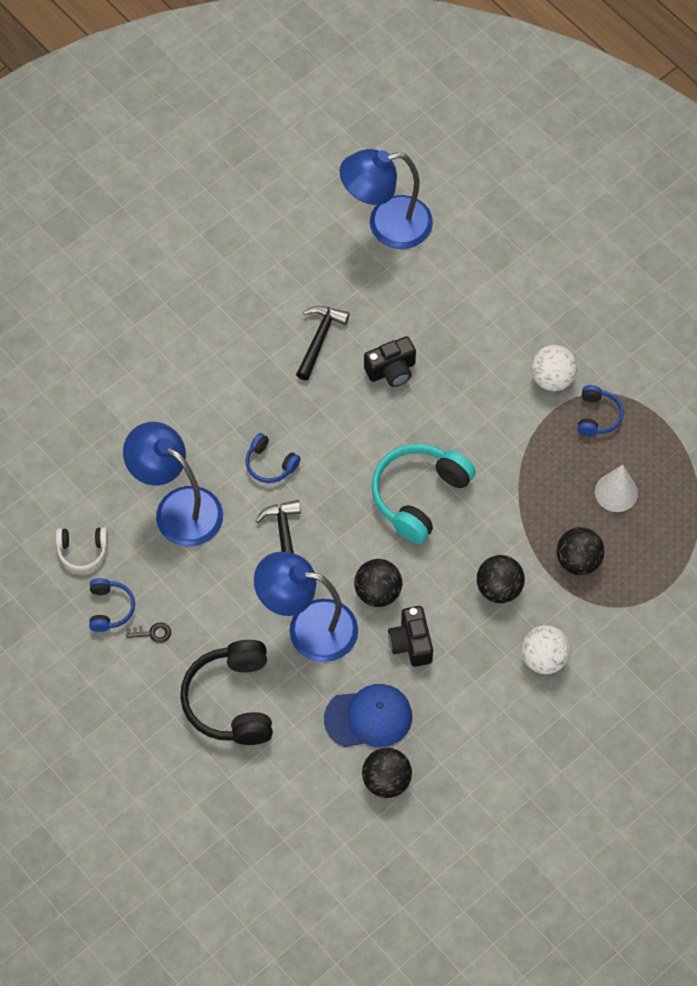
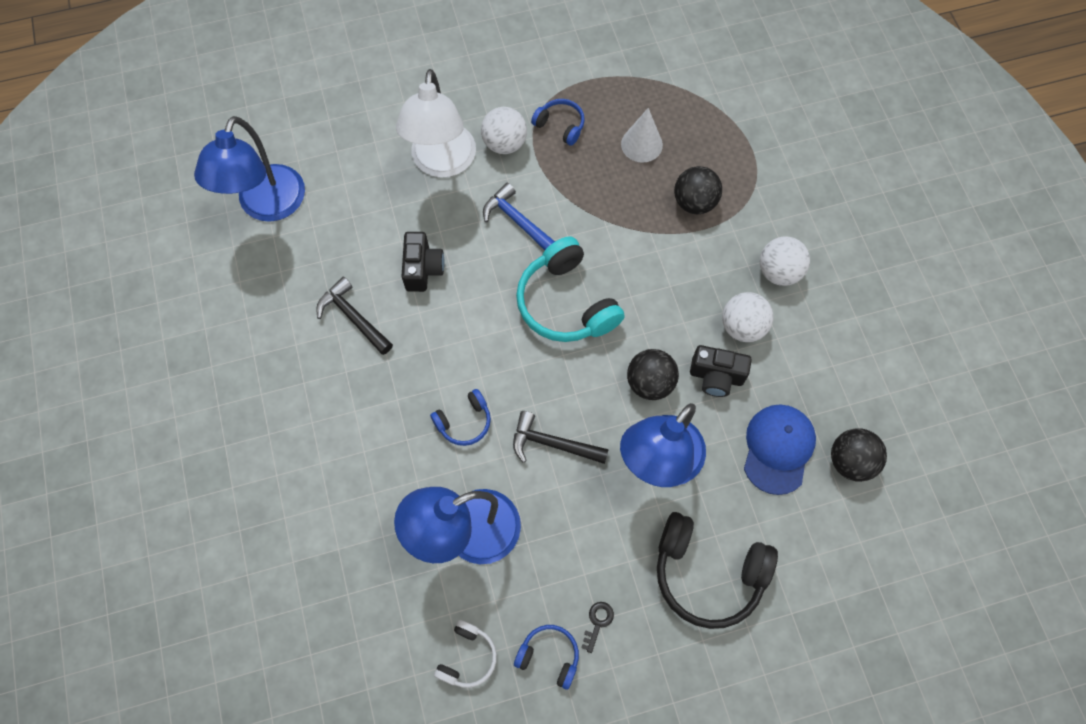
camera: 65 degrees left, 5 degrees up
black ball [477,555,525,603] -> none
none -> white lamp [396,69,476,178]
none -> blue hammer [483,182,555,250]
none -> white ball [722,292,774,342]

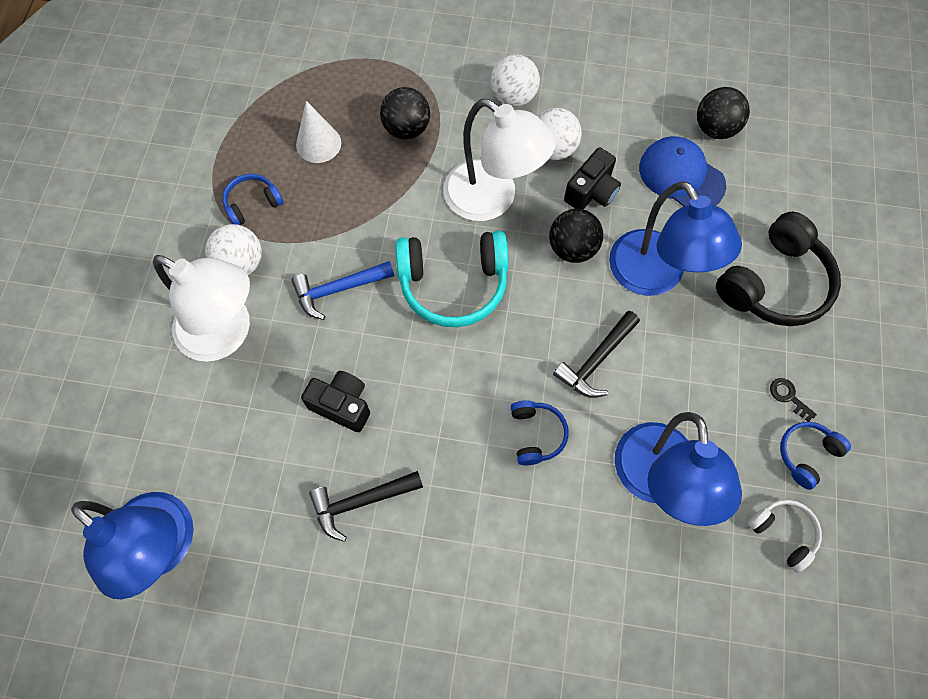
camera: 65 degrees left, 0 degrees up
none -> white lamp [443,99,556,221]

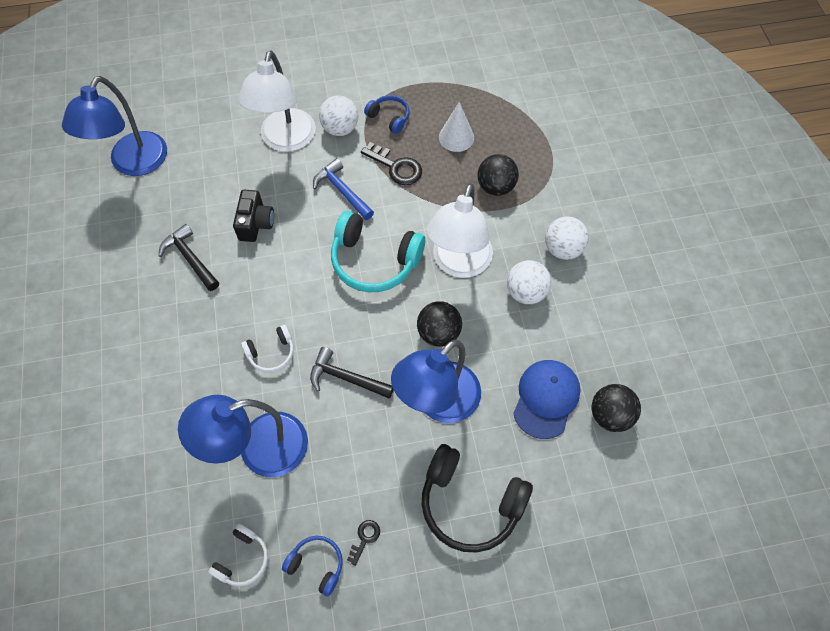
camera: 70 degrees right, 5 degrees down
turquoise headphones [395,231,509,327] -> turquoise headphones turned 45 degrees counterclockwise [331,211,425,292]
blue headphones [511,400,569,465] -> white headphones [241,325,294,373]
black camera [564,147,621,209] -> none
none -> black key [361,142,422,185]

